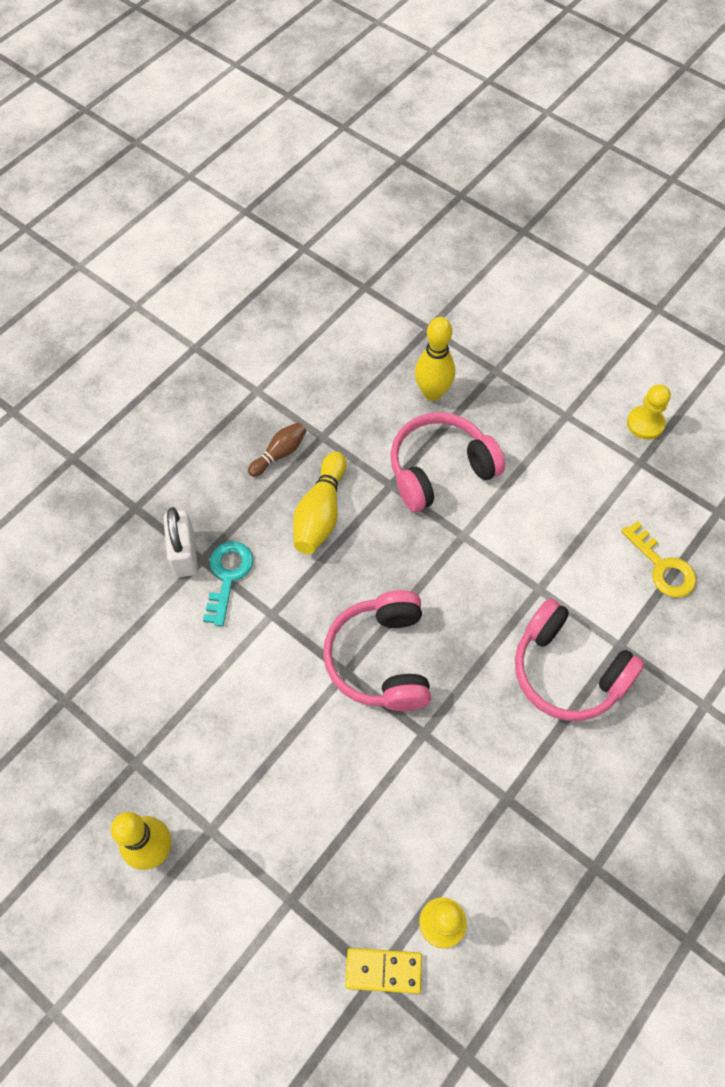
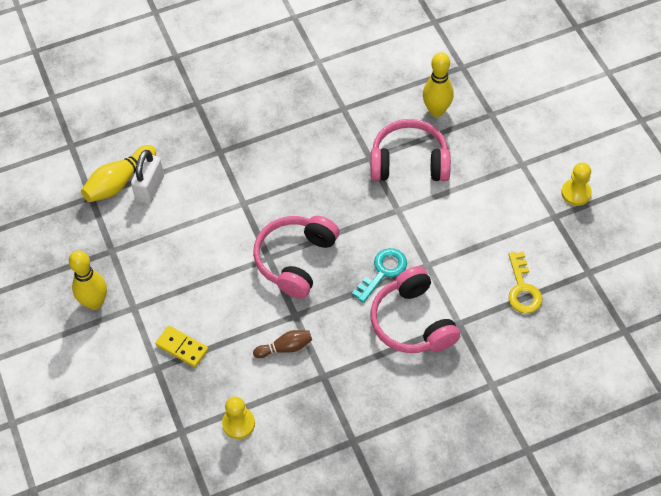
camera: 30 degrees right, 5 degrees down
white padlock [164,507,198,577] -> white padlock moved to [131,150,164,204]
turquoise key [203,541,253,626] -> turquoise key moved to [352,248,407,303]
brown bowling pin [248,422,306,477] -> brown bowling pin moved to [253,330,312,358]
yellow bowling pin [293,452,346,554] -> yellow bowling pin moved to [81,145,156,202]
yellow domino [345,948,422,994] -> yellow domino moved to [155,326,208,367]

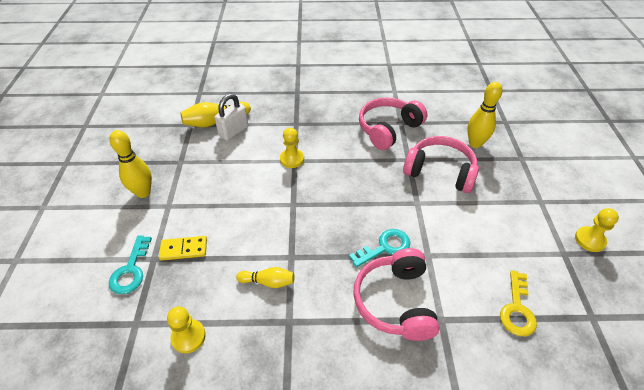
camera: 20 degrees right, 10 degrees down
yellow domino [155,326,208,367] -> yellow domino turned 60 degrees counterclockwise [159,236,207,261]
pink headphones [253,216,339,299] -> pink headphones moved to [359,98,428,150]
brown bowling pin [253,330,312,358] -> yellow bowling pin [236,267,295,288]
none -> turquoise key [109,235,152,294]
none -> yellow pawn [280,128,304,168]

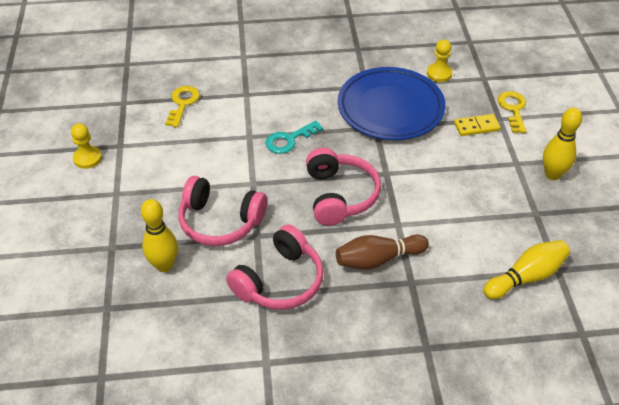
camera: 175 degrees right, 0 degrees up
turquoise key [109,235,152,294] -> yellow key [497,91,526,133]
white padlock [215,94,248,140] -> none
yellow bowling pin [236,267,295,288] -> blue plate [338,67,446,140]
yellow pawn [280,128,304,168] -> none
pink headphones [353,248,440,341] -> pink headphones moved to [306,148,381,226]
none -> brown bowling pin [336,235,429,270]

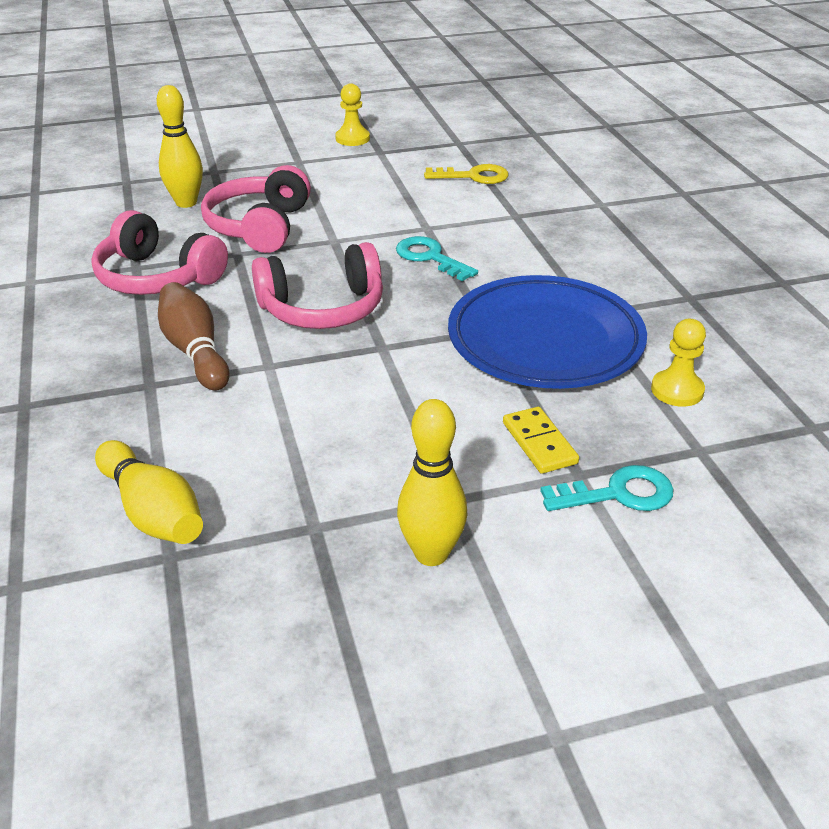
camera: 80 degrees right, 10 degrees down
yellow key [497,91,526,133] -> turquoise key [540,465,674,511]

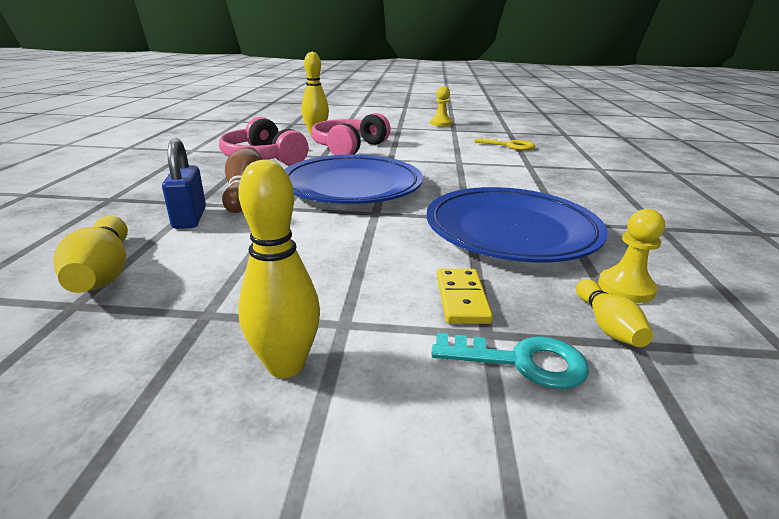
camera: 20 degrees right, 10 degrees down
pink headphones [252,242,383,329] -> blue plate [284,155,423,204]
turquoise key [396,236,478,281] -> none
none -> blue padlock [162,138,206,229]
none -> yellow bowling pin [576,279,653,347]

